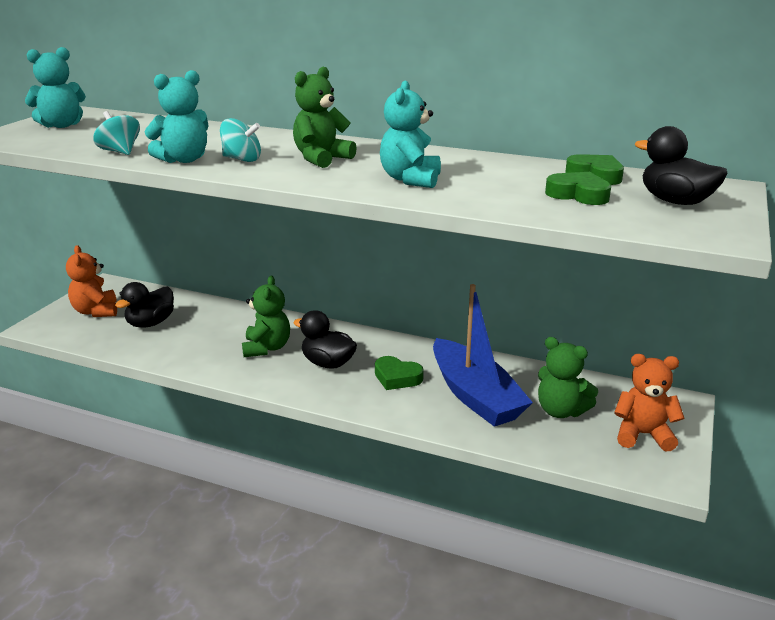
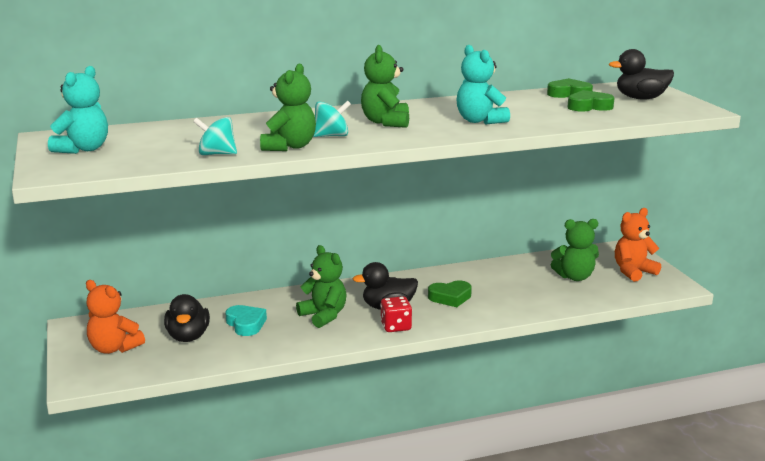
camera: 40 degrees left, 5 degrees down
turquoise teddy bear [145,70,208,163] -> green teddy bear [260,64,316,151]
blue boat [433,284,533,427] -> none
none -> turquoise heart [225,305,267,336]
none -> red dice [380,296,412,332]

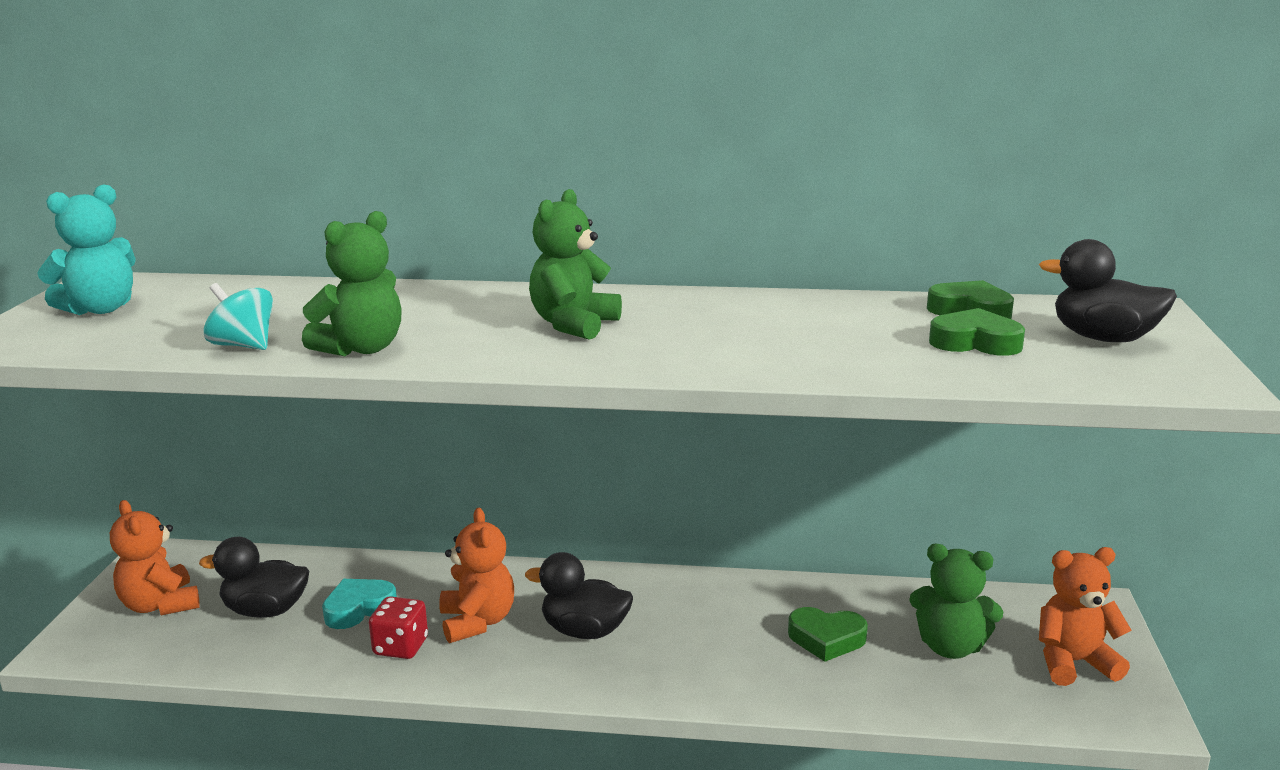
camera: 25 degrees right, 0 degrees up
black duck [164,294,210,342] -> black duck turned 75 degrees clockwise [199,537,309,618]
turquoise heart [225,305,267,336] -> turquoise heart turned 120 degrees counterclockwise [322,579,397,629]
green teddy bear [296,245,347,328] -> orange teddy bear [439,508,514,643]
turquoise spinning top [313,100,351,137] -> none
red dice [380,296,412,332] -> red dice moved to [369,596,428,659]
green heart [428,281,472,307] -> green heart moved to [788,607,868,662]
turquoise teddy bear [456,45,510,124] -> none

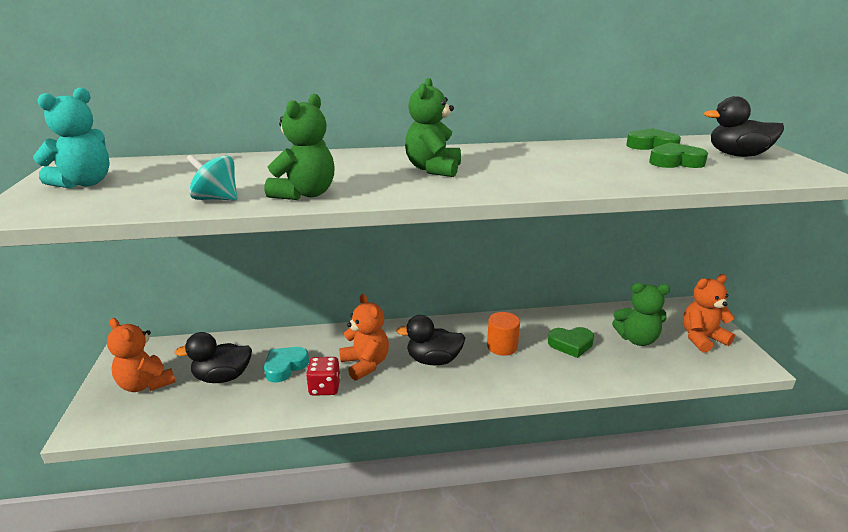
camera: 15 degrees left, 5 degrees up
none -> orange cylinder [487,312,520,356]

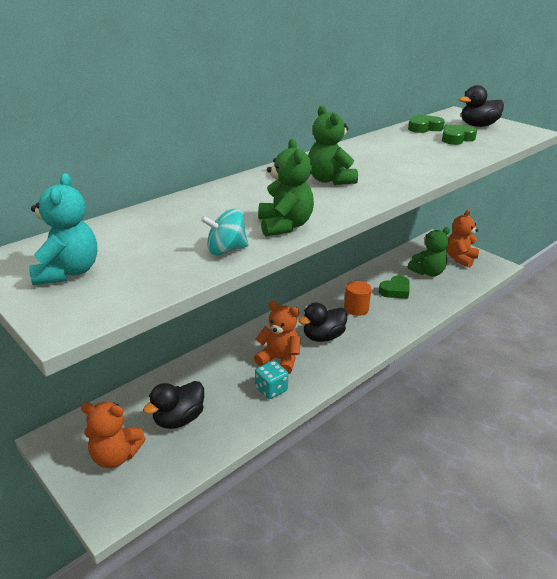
camera: 35 degrees left, 5 degrees up
turquoise heart [264,347,309,383] -> none
red dice [306,357,340,396] -> turquoise dice [255,361,288,399]

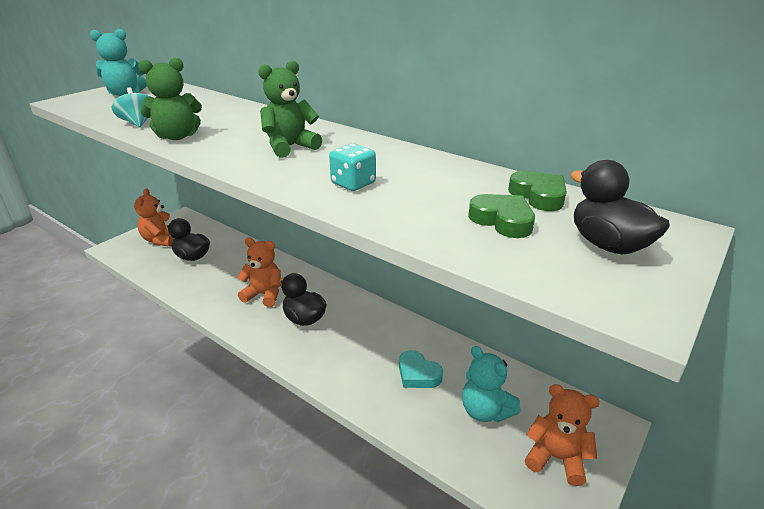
camera: 80 degrees right, 0 degrees up
orange teddy bear [254,301,301,374] -> orange teddy bear turned 90 degrees counterclockwise [237,238,281,307]
turquoise dice [255,361,288,399] -> turquoise dice moved to [329,144,376,191]
orange cylinder [344,281,371,316] -> none
green heart [379,275,410,298] -> turquoise heart [399,350,443,388]
green teddy bear [408,227,450,276] -> turquoise teddy bear [462,346,521,423]

